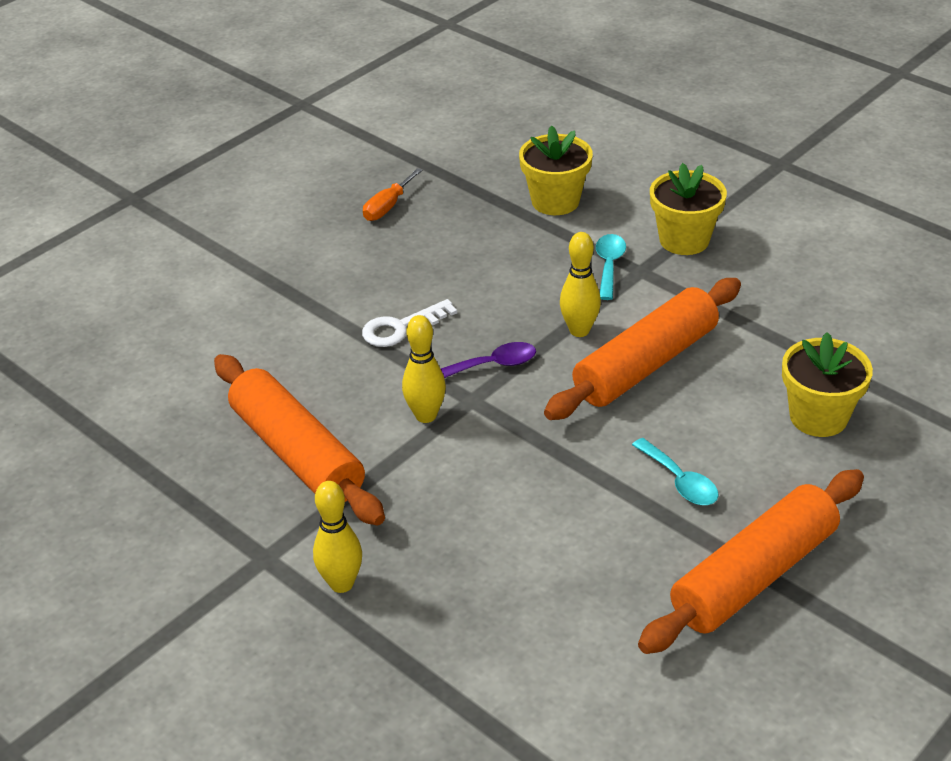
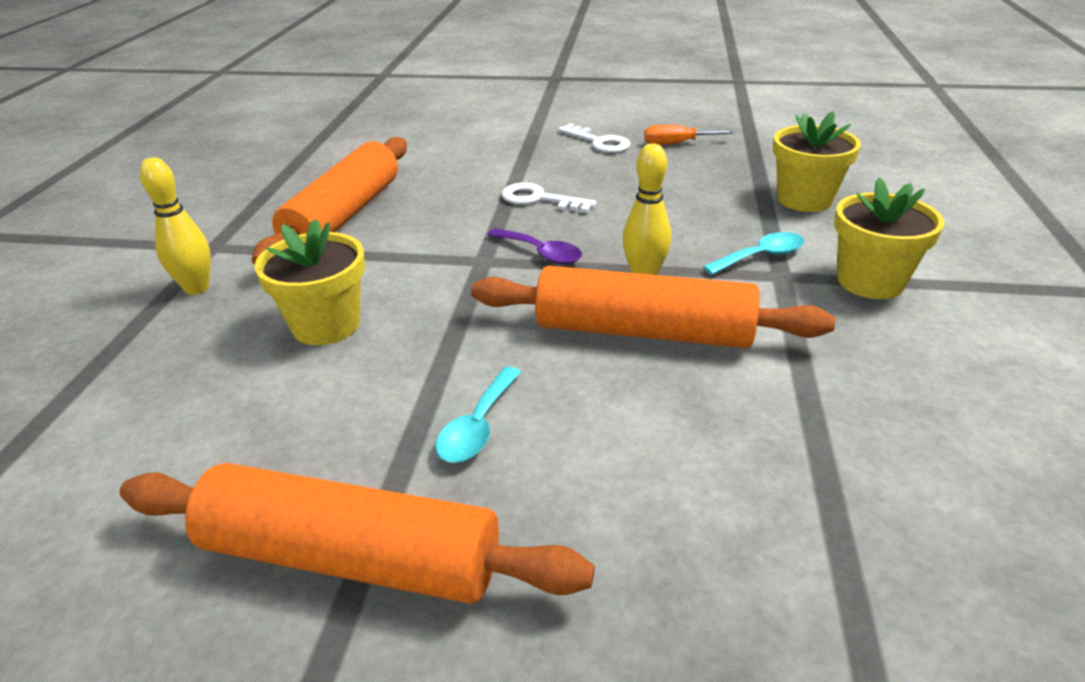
camera: 55 degrees right, 5 degrees down
yellow bowling pin [402,315,446,423] -> none
yellow flower pot [782,332,873,437] -> yellow flower pot moved to [254,219,365,345]
none -> white key [558,123,631,153]

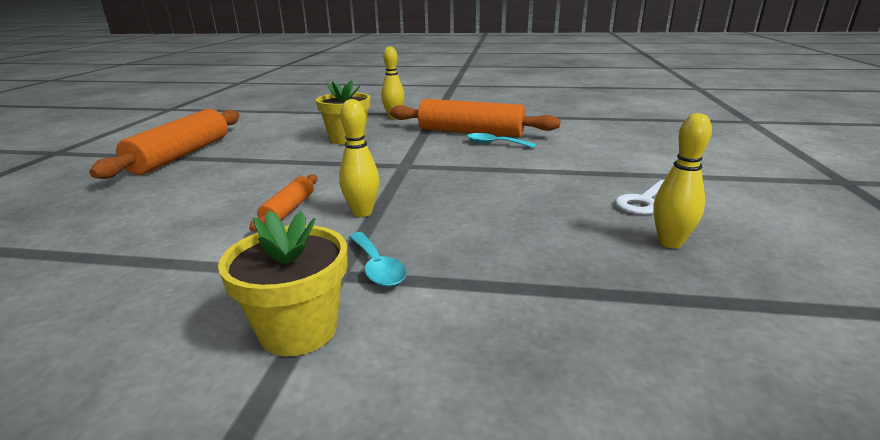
camera: 90 degrees right, 10 degrees down
turquoise spoon [435,367,522,463] -> turquoise spoon moved to [467,133,536,148]
orange rolling pin [471,266,835,348] -> orange rolling pin [249,174,317,232], size x0.50
purple spoon [487,228,582,264] -> none
white key [501,182,596,213] -> none
orange screwdriver [644,125,734,145] -> yellow bowling pin [653,113,712,248]
yellow flower pot [773,111,861,212] -> none

